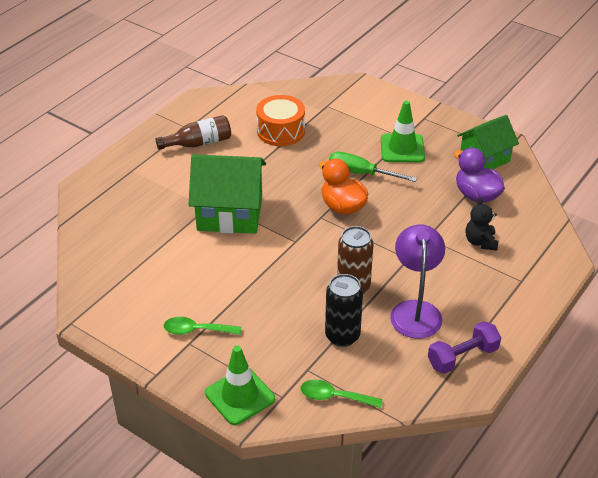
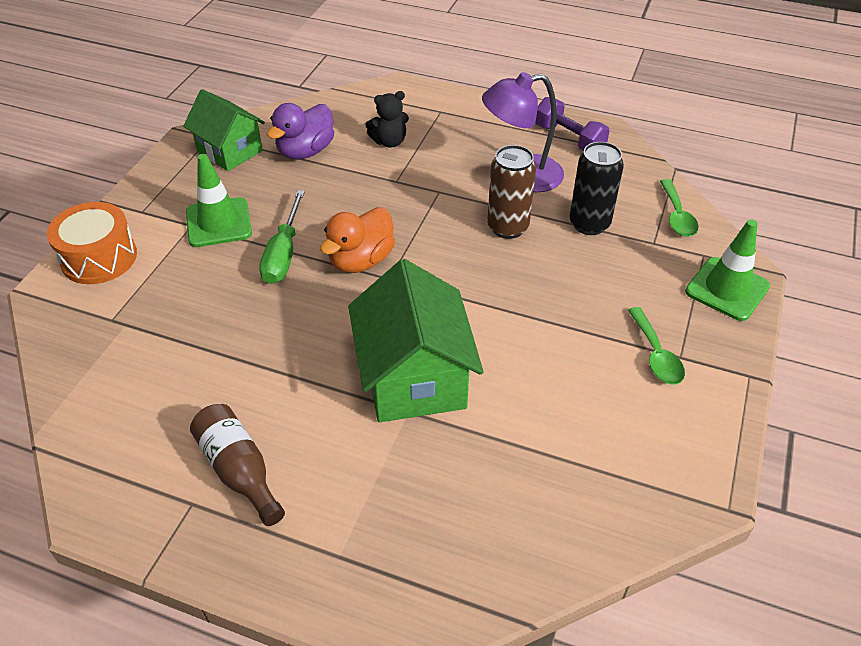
camera: 105 degrees left, 5 degrees up
orange drum [256,95,305,146] -> orange drum moved to [47,202,137,284]

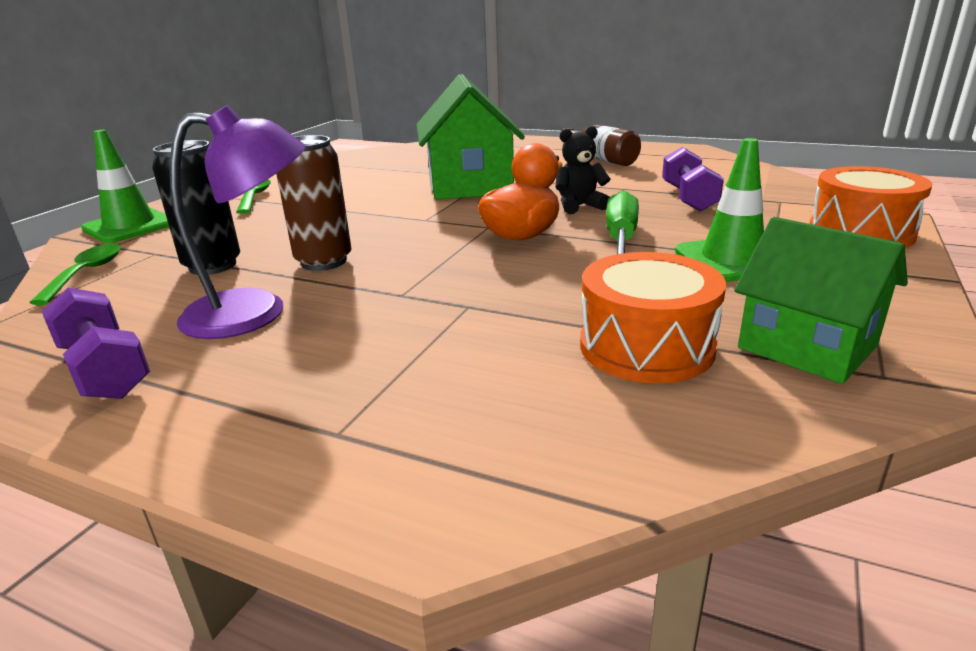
camera: 175 degrees left, 20 degrees down
purple duck [267,103,334,159] -> orange drum [580,252,726,383]
black teddy bear [365,91,409,148] -> black teddy bear moved to [556,126,610,214]
none -> purple dumbbell [662,147,724,212]

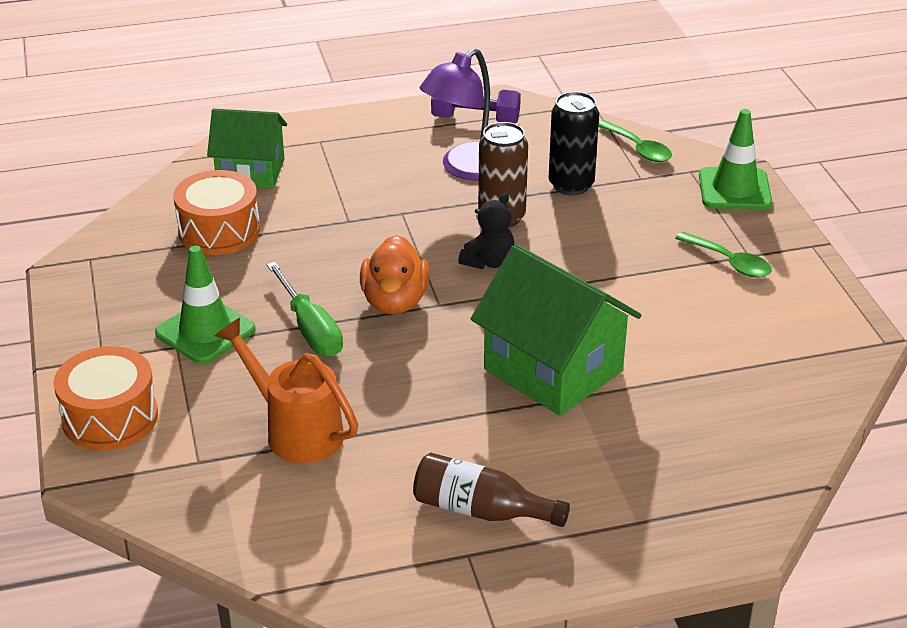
camera: 140 degrees right, 10 degrees up
black teddy bear [556,126,610,214] -> black teddy bear moved to [458,193,515,269]
purple dumbbell [662,147,724,212] -> orange watering can [215,318,358,464]
green house [734,217,908,384] -> green house moved to [207,108,287,189]

